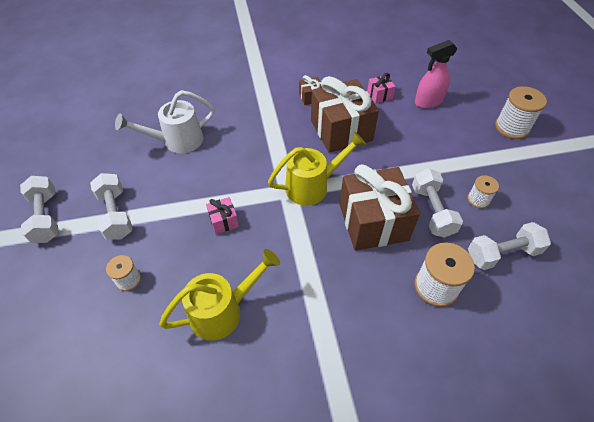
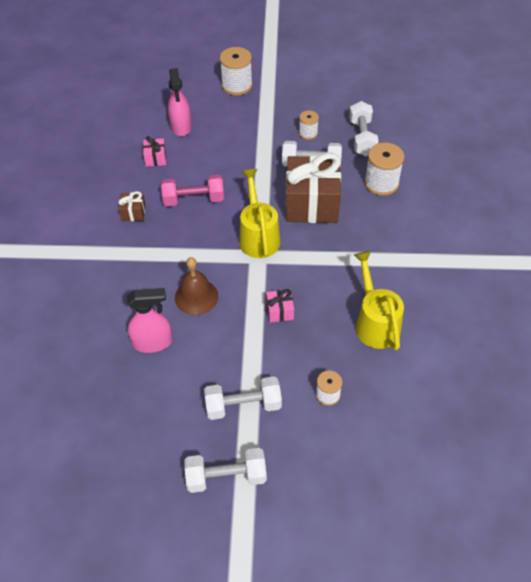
camera: 75 degrees left, 0 degrees up
white watering can [115,90,215,153] -> pink spray bottle [127,288,173,353]
brown gift [311,76,379,153] -> pink dumbbell [161,175,224,206]
none -> brown bell [175,257,218,315]

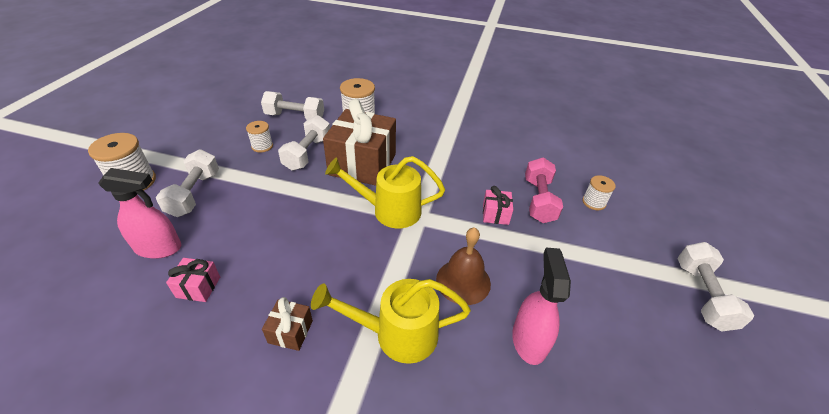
camera: 80 degrees left, 10 degrees down
pink dumbbell [161,175,224,206] -> pink dumbbell moved to [525,157,563,223]
white dumbbell [204,376,282,420] -> white dumbbell moved to [156,149,219,217]
yellow watering can [354,251,404,350] -> yellow watering can moved to [311,279,471,364]

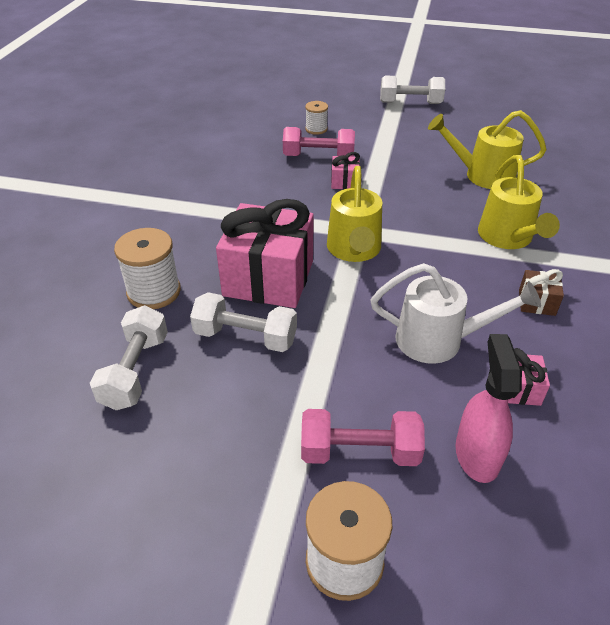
camera: 90 degrees left, 0 degrees up
white dumbbell [156,149,219,217] -> pink dumbbell [301,409,425,466]
white spool [246,121,273,153] -> none
brown gift [323,99,396,186] -> pink gift [216,199,314,308]
brown bell [436,227,491,305] -> none
pink spray bottle [512,248,571,365] -> yellow watering can [428,110,547,189]
none -> white watering can [370,263,541,364]

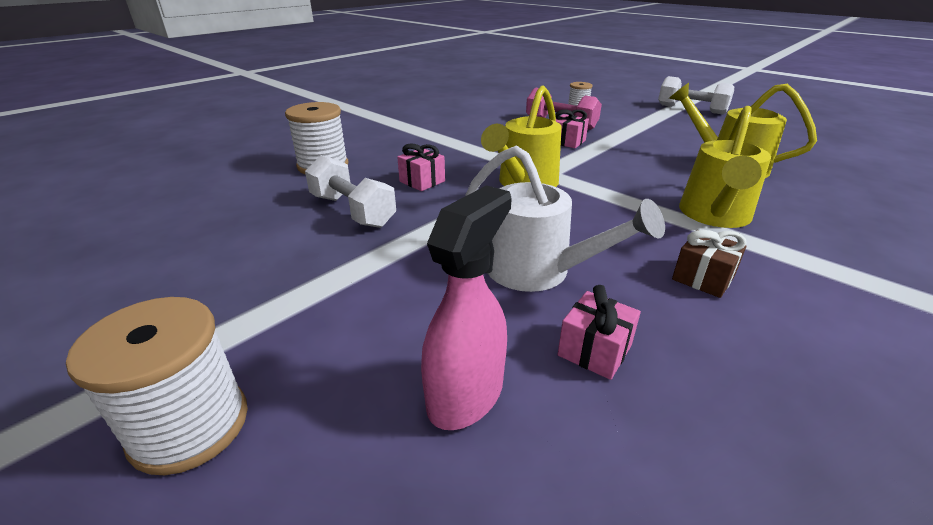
camera: 30 degrees right, 10 degrees down
white dumbbell [90,305,168,410] -> none
pink gift [216,199,314,308] -> pink gift [397,143,445,191], size x0.43
pink dumbbell [301,409,425,466] -> none

